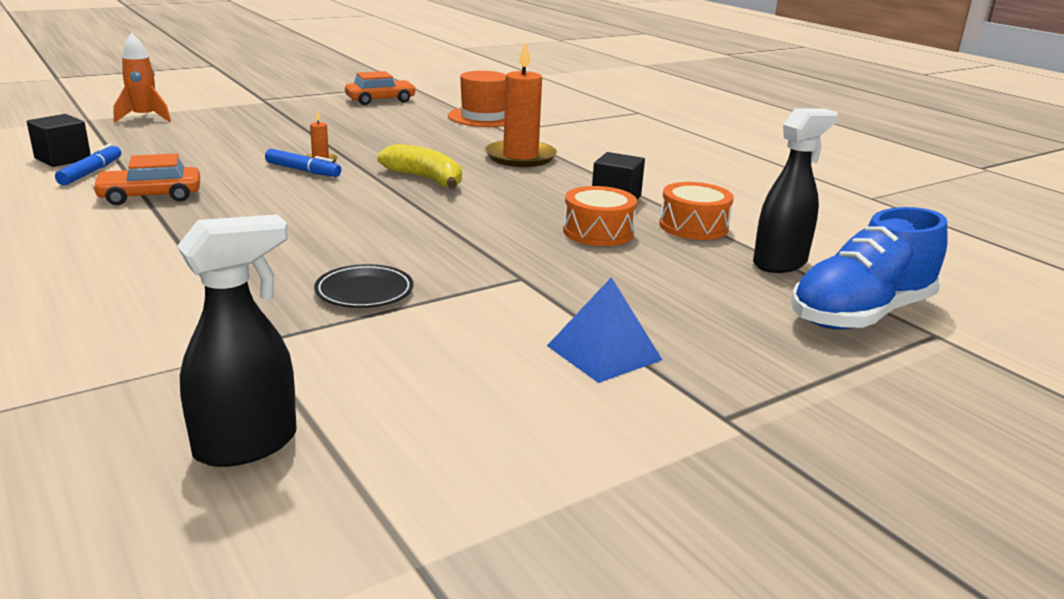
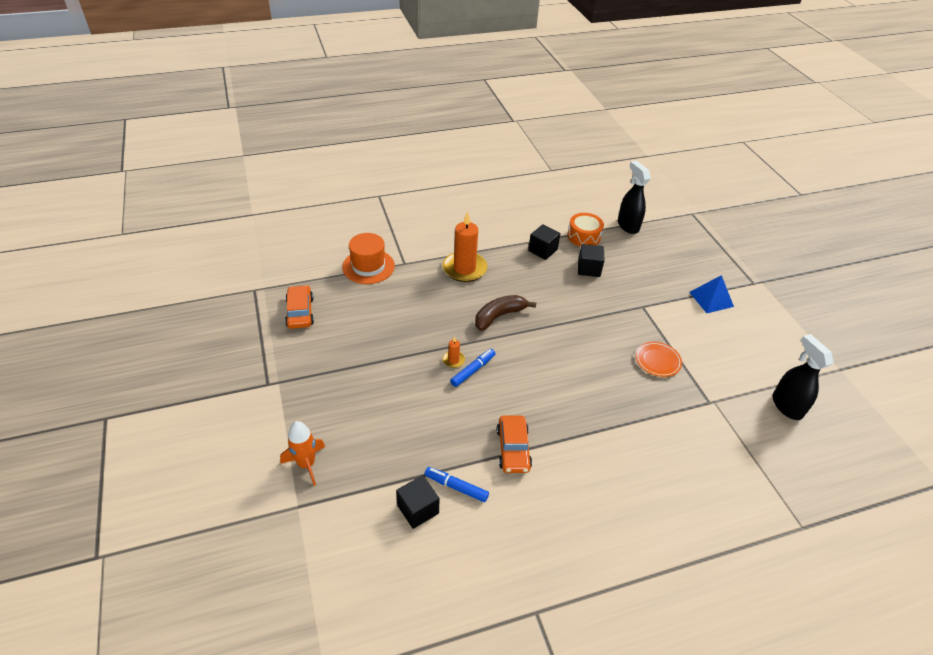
camera: 75 degrees left, 20 degrees up
black plate [314,264,413,308] -> orange plate [636,342,682,377]
yellow banana [377,144,462,189] -> brown banana [475,295,536,331]
orange drum [563,186,637,246] -> black cube [578,244,605,277]
blue shoe [791,207,948,330] -> none

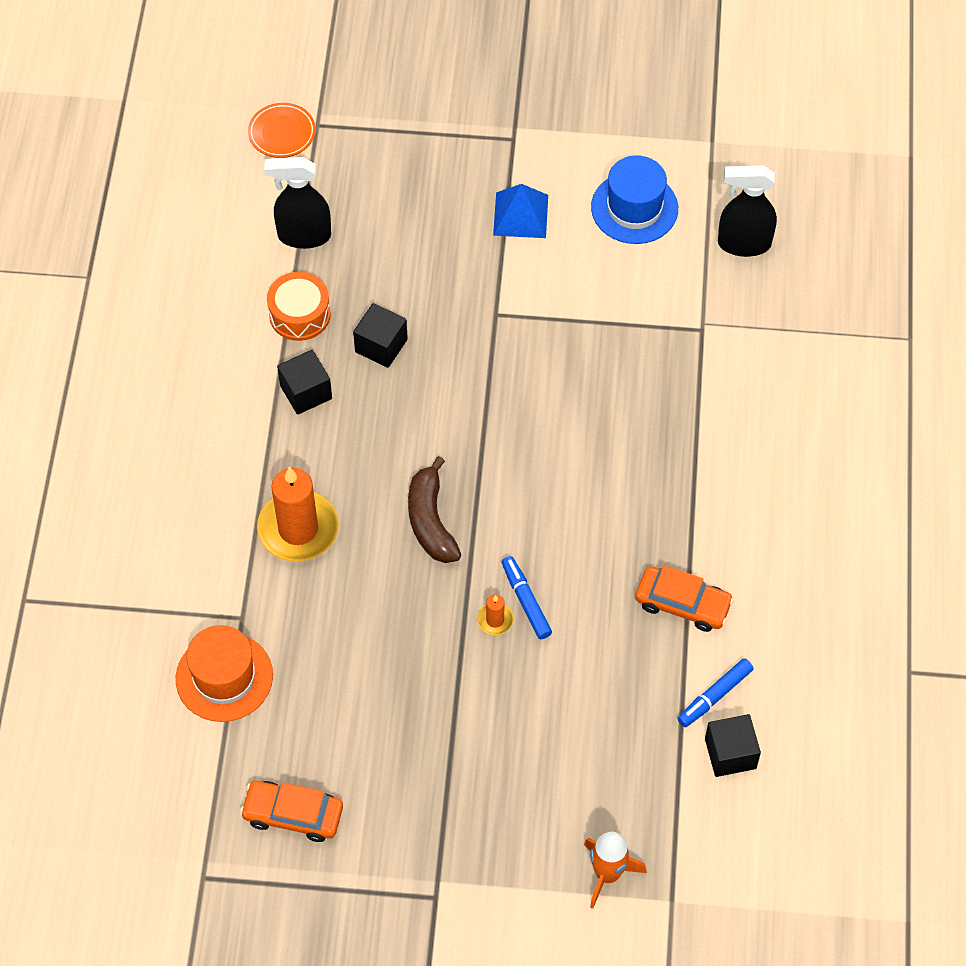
camera: 65 degrees left, 15 degrees up
orange plate [636,342,682,377] -> orange plate moved to [248,103,316,158]
none -> blue hat [591,155,678,244]

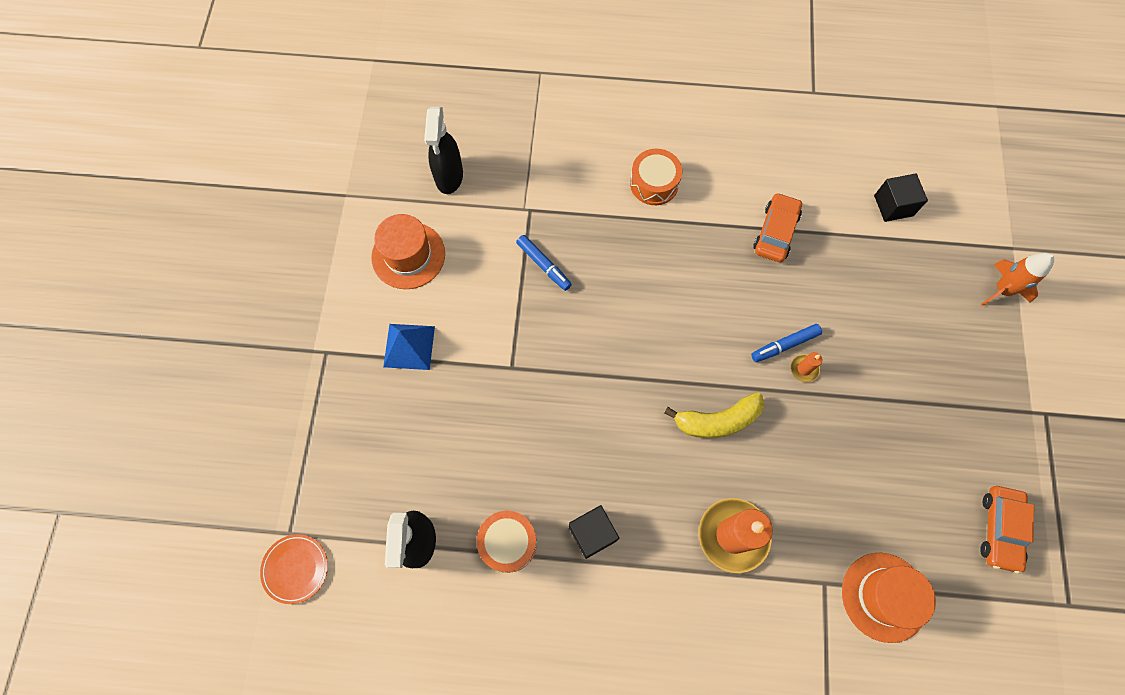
camera: 90 degrees left, 10 degrees up
black cube [353,303,408,368] -> none
brown banana [408,456,461,563] -> yellow banana [664,392,764,438]
blue hat [591,155,678,244] -> orange hat [371,214,445,289]
blue marker [677,658,754,727] -> blue marker moved to [516,235,572,291]
none -> orange drum [630,149,682,205]

